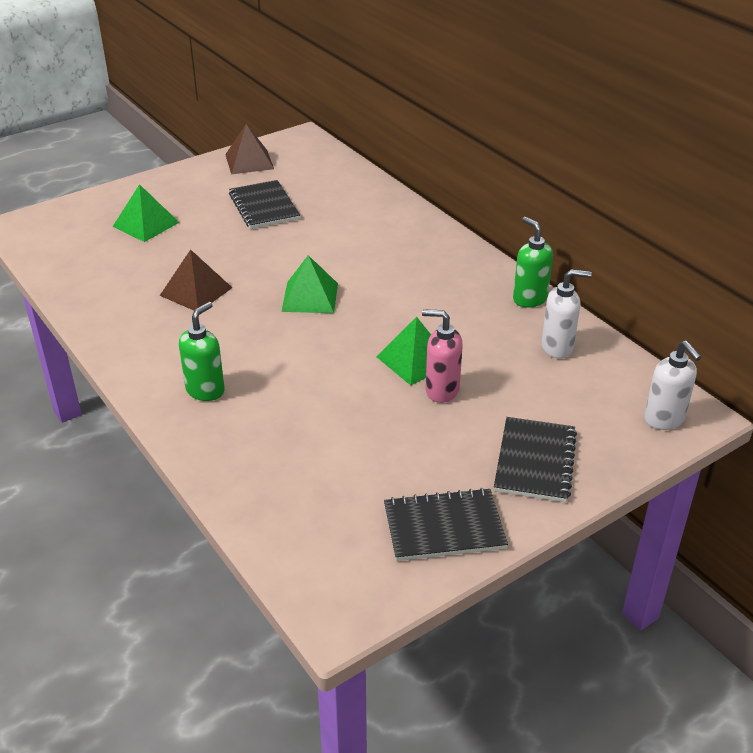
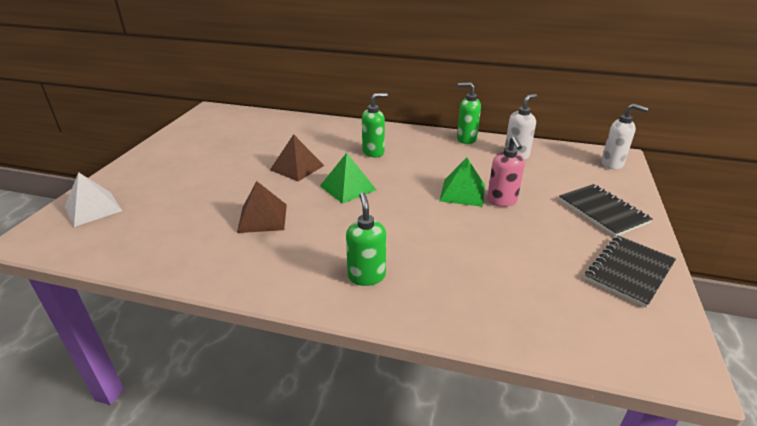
camera: 40 degrees left, 5 degrees down
green pyramid [113,184,180,242] -> none
brown pyramid [225,124,274,174] -> brown pyramid moved to [270,134,324,181]
black notebook [229,180,300,229] -> none
pink soap dispenser [422,309,463,403] -> pink soap dispenser turned 75 degrees counterclockwise [487,136,525,207]
none -> white pyramid [65,172,122,227]
none -> green soap dispenser [362,93,388,157]

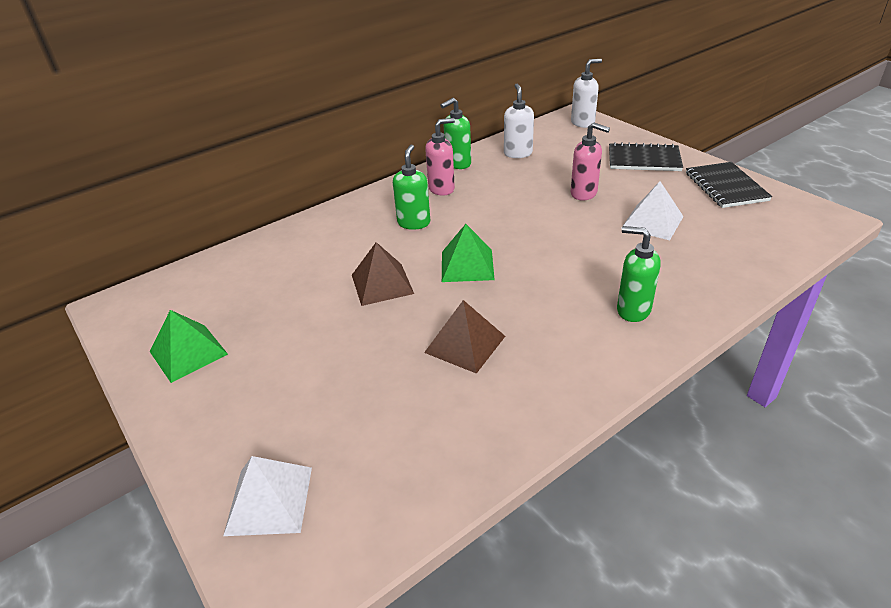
camera: 50 degrees left, 5 degrees up
green pyramid [439,157,485,207] -> green pyramid moved to [150,310,228,383]
none -> pink soap dispenser [425,118,455,196]
none -> white pyramid [623,181,684,240]

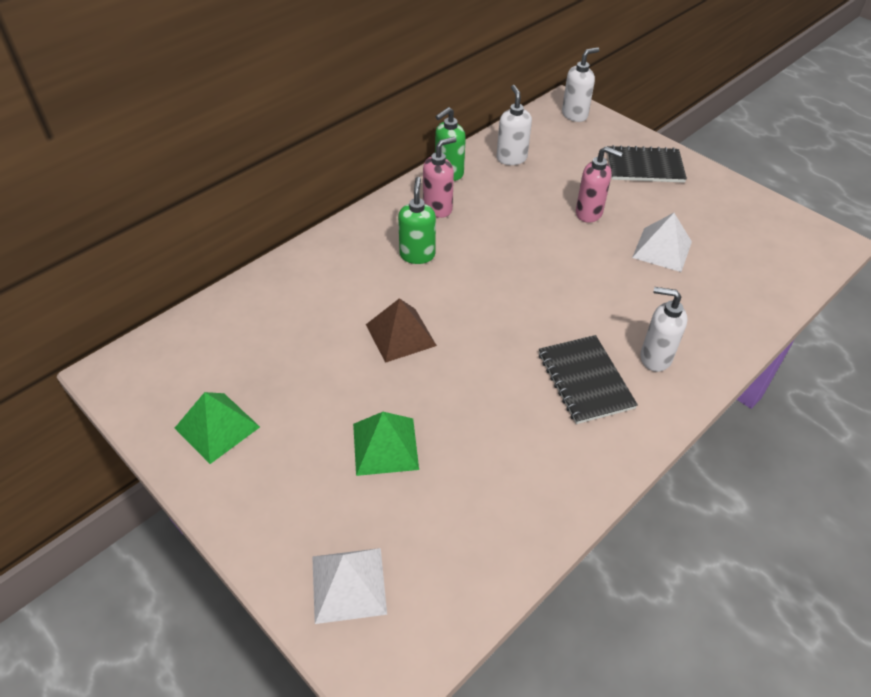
camera: 10 degrees left, 10 degrees up
brown pyramid [424,300,505,374] -> none
green pyramid [442,224,495,282] -> green pyramid moved to [353,412,419,476]
green soap dispenser [617,226,661,322] -> white soap dispenser [640,287,688,372]
black notebook [686,162,772,208] -> black notebook moved to [539,335,638,424]

